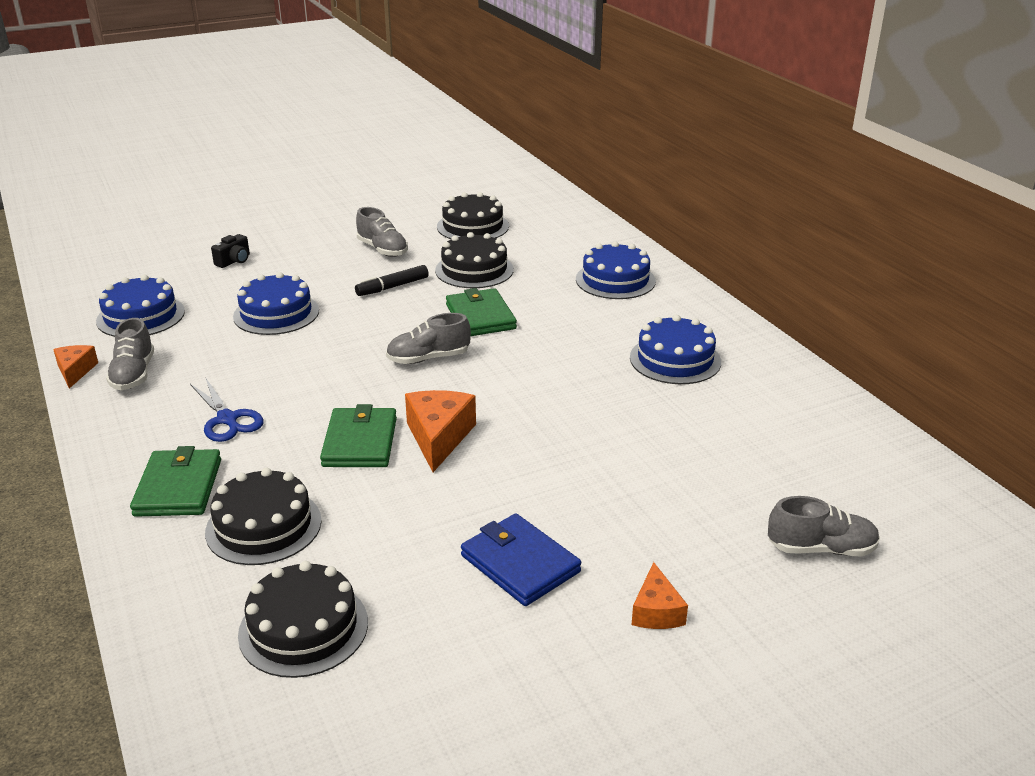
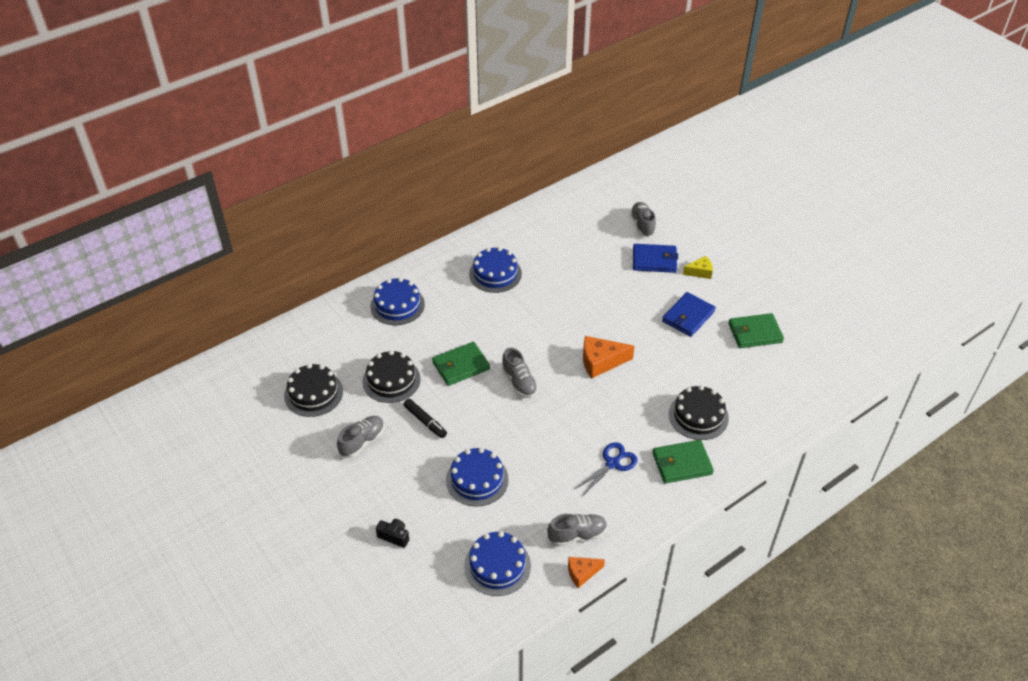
camera: 100 degrees left, 15 degrees up
black cake [238,561,368,678] -> none
green wallet [320,404,397,467] -> green wallet moved to [728,313,784,348]
orange cheese [632,562,688,629] -> yellow cheese [683,256,713,279]
none -> blue wallet [633,244,678,273]

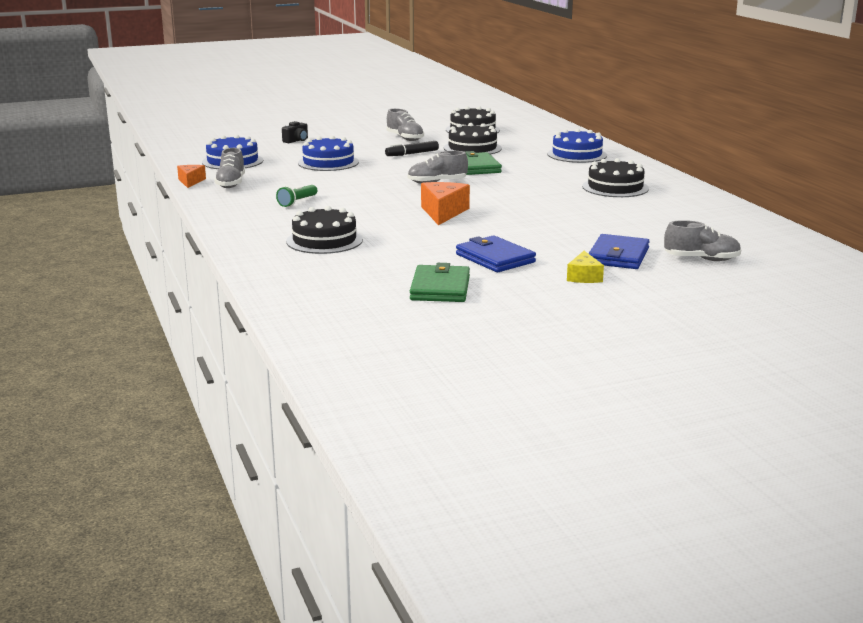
camera: 105 degrees right, 25 degrees down
blue cake [469,247,522,293] -> black cake [582,158,649,197]
blue scissors [575,442,638,496] -> green flashlight [276,185,317,207]
green wallet [652,440,714,483] -> none

